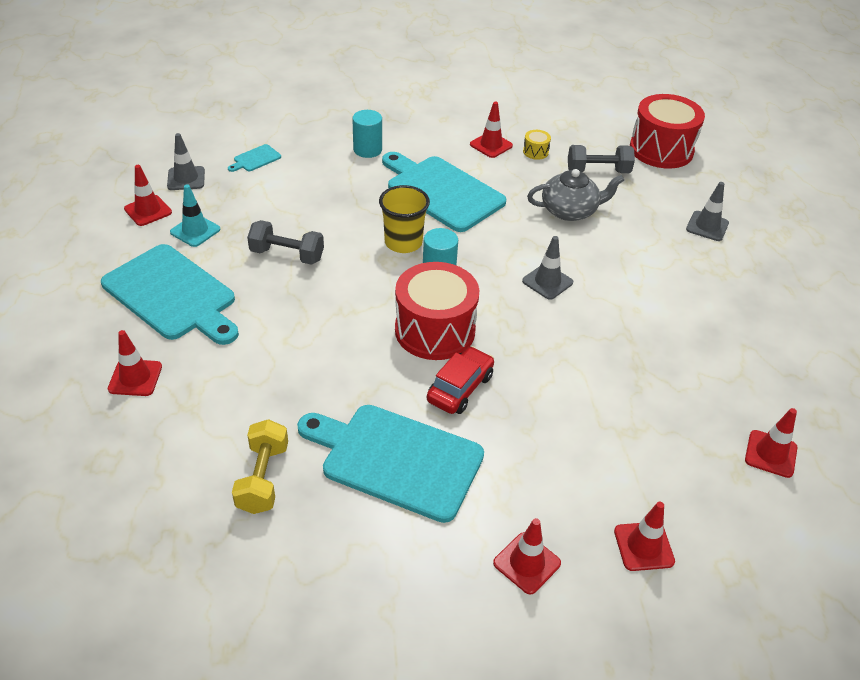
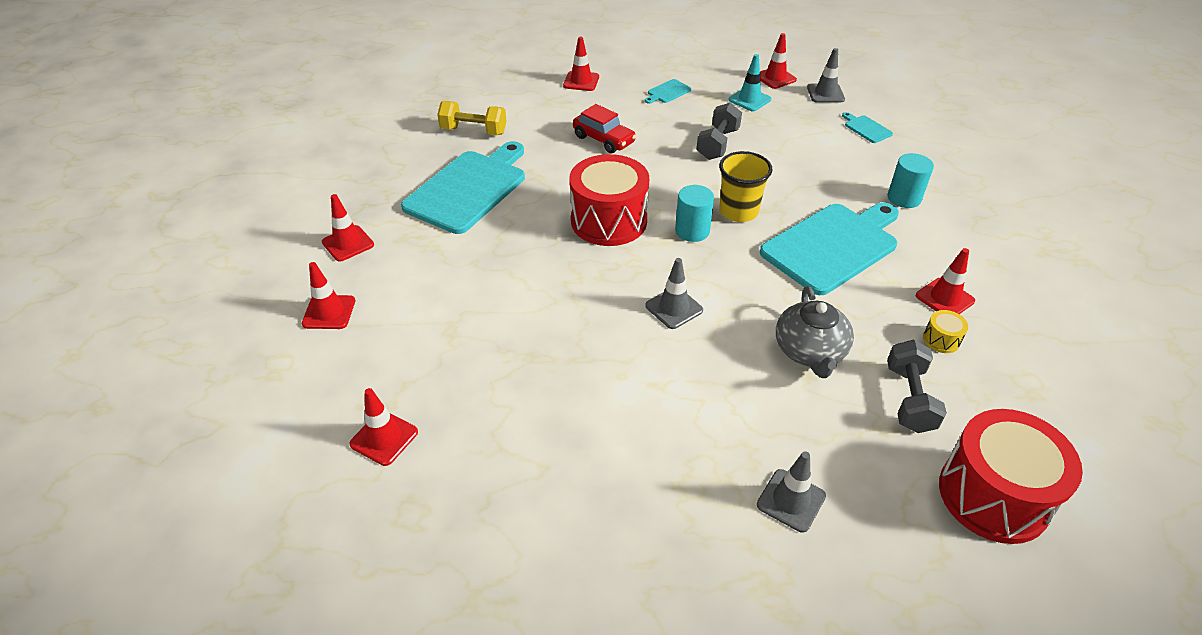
camera: 100 degrees right, 0 degrees up
turquoise cutting board [101,244,239,345] -> turquoise cutting board [645,79,691,104], size x0.40
red car [427,346,494,414] -> red car moved to [573,104,636,153]

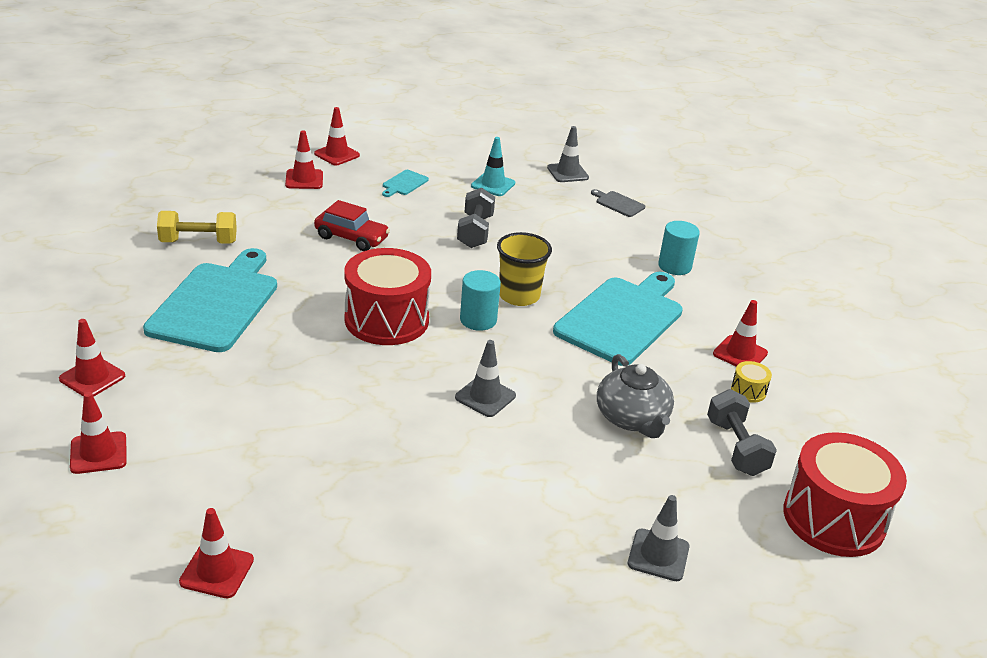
camera: 20 degrees left, 10 degrees down
red traffic cone [760,33,797,89] -> red traffic cone moved to [314,107,360,165]
turquoise cutting board [842,112,893,143] -> grey cutting board [591,189,645,217]

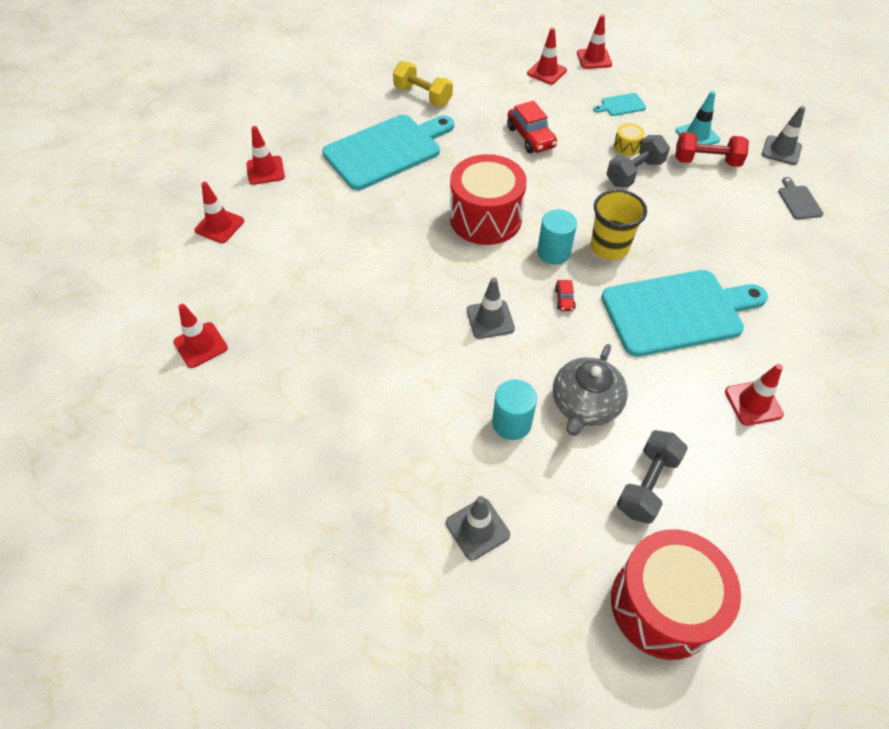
camera: 45 degrees right, 20 degrees up
turquoise cylinder [658,221,700,275] -> turquoise cylinder moved to [492,379,537,440]
yellow drum [731,361,772,403] -> yellow drum moved to [614,123,645,156]
none -> red car [555,280,576,311]
none -> red dumbbell [675,132,749,167]

